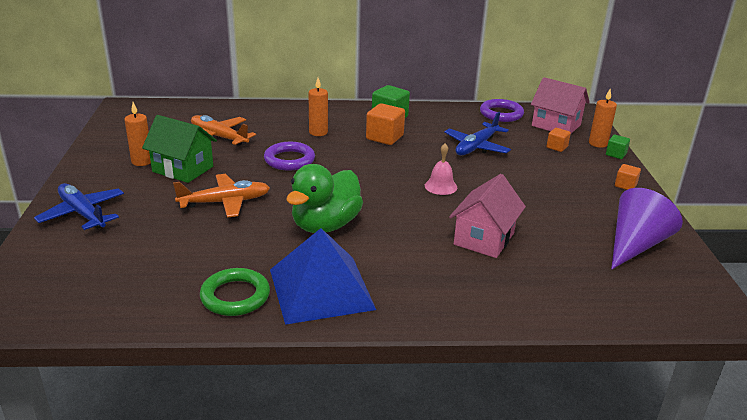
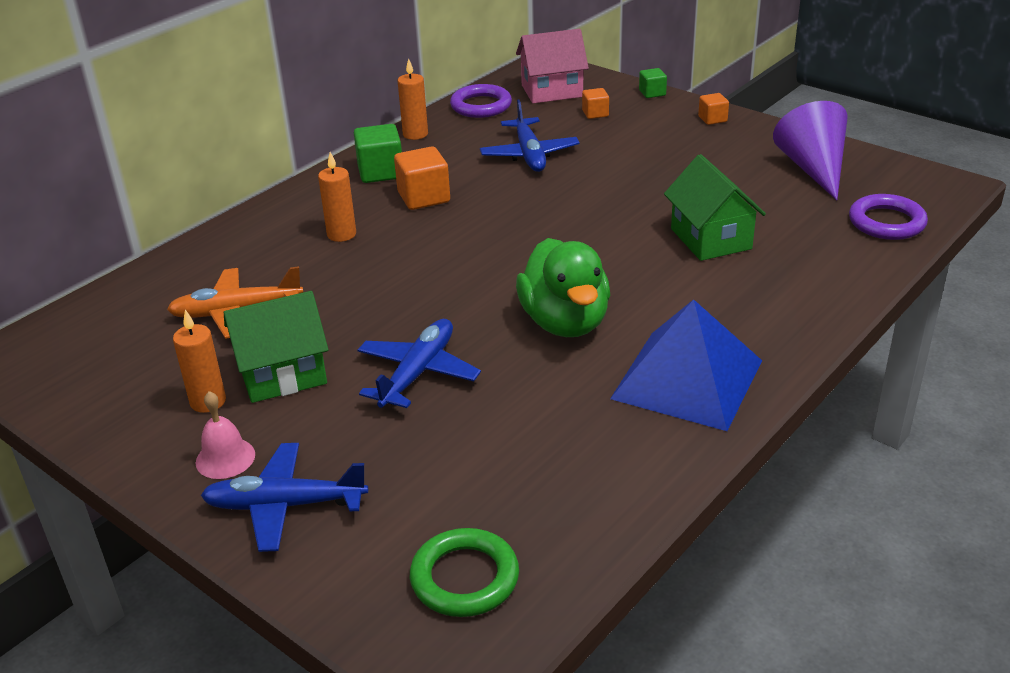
camera: 45 degrees left, 5 degrees up
orange plane [173,174,270,218] -> blue plane [357,319,481,408]
green ring [200,268,270,316] -> green ring moved to [410,528,519,617]
purple ring [264,142,315,171] -> purple ring moved to [849,194,928,240]
pink bell [425,143,457,195] -> pink bell moved to [196,391,255,479]
pink house [449,174,526,258] -> green house [664,154,766,261]
orange candle [589,89,617,148] -> orange candle moved to [397,58,428,140]

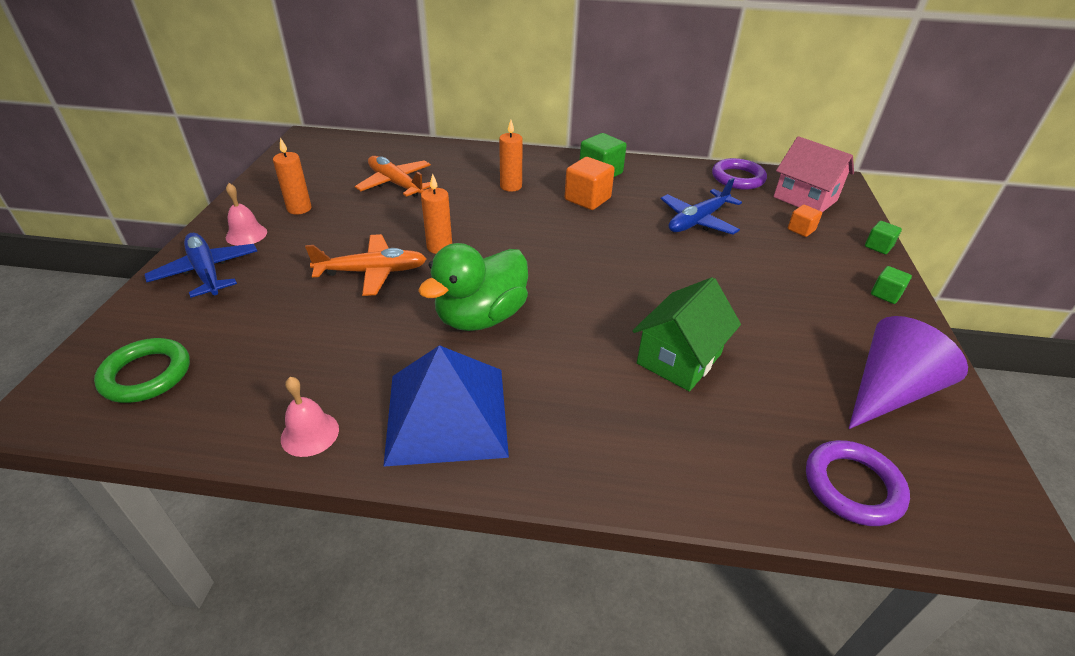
camera: 55 degrees right, 5 degrees up
green house [224,291,329,403] -> none
blue plane [357,319,481,408] -> orange plane [305,234,427,296]
orange candle [397,58,428,140] -> orange candle moved to [421,174,452,254]
orange cube [698,93,729,125] -> green cube [871,266,912,304]
none -> pink bell [281,377,339,457]

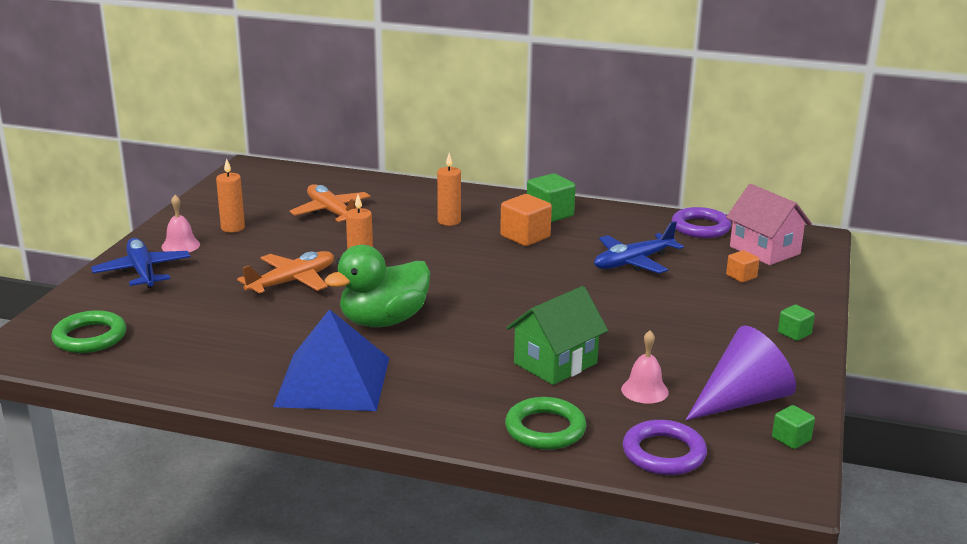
camera: 10 degrees right, 15 degrees down
pink bell [281,377,339,457] -> pink bell moved to [621,331,669,404]
orange plane [305,234,427,296] -> orange plane turned 45 degrees counterclockwise [237,251,334,294]
green cube [865,221,902,254] -> green cube moved to [772,405,815,449]
none -> green ring [505,397,586,450]

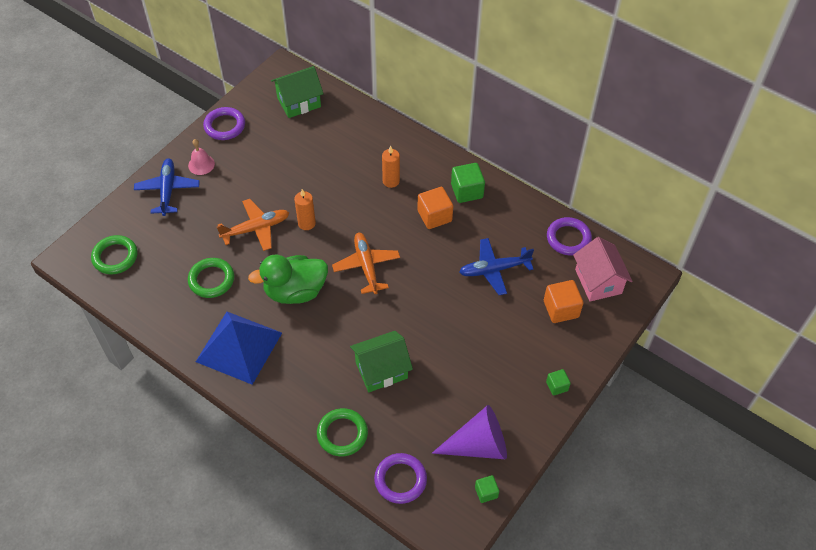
camera: 20 degrees right, 30 degrees up
orange candle [216,158,245,233] -> none
orange plane [290,184,370,223] -> orange plane moved to [332,233,400,294]
pink bell [621,331,669,404] -> none
orange cube [726,250,760,283] -> orange cube [544,280,583,323], size x1.75
none -> green ring [188,258,234,298]
none -> purple ring [203,107,245,140]
none -> green house [271,66,324,118]

